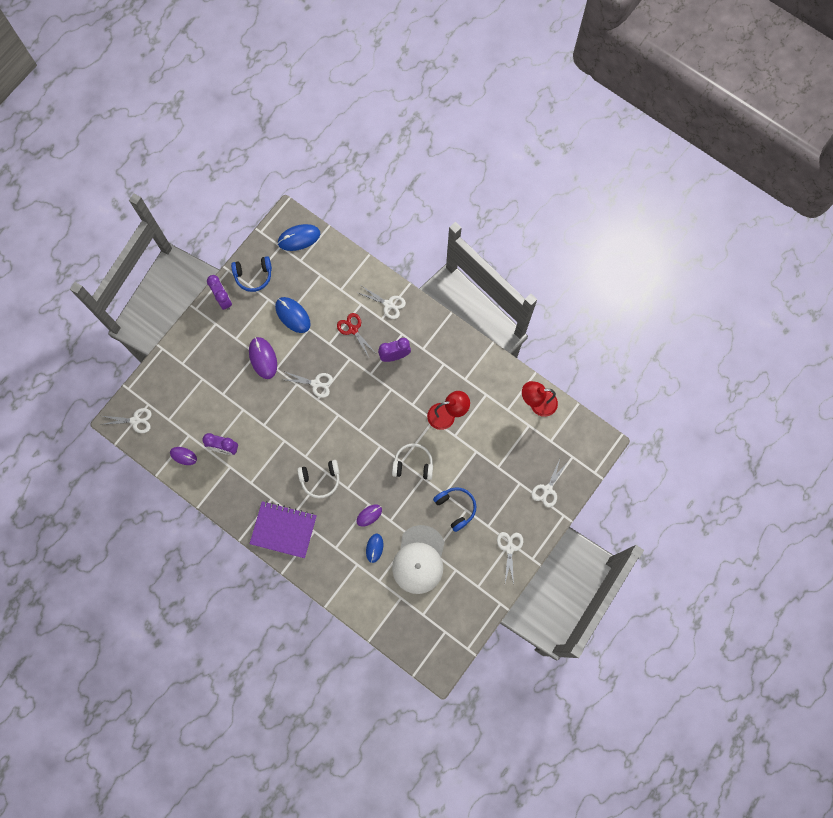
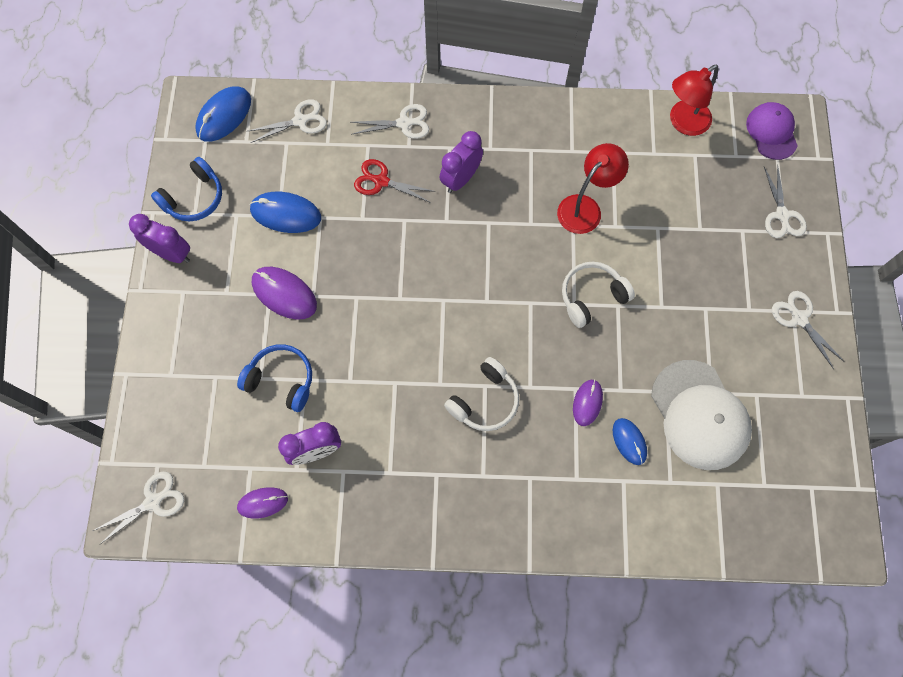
camera: 35 degrees left, 5 degrees down
purple notebook [250,501,317,558] -> none
white scissors [286,372,333,398] -> white scissors moved to [248,99,327,143]
blue headphones [433,487,476,532] -> blue headphones moved to [237,344,312,412]
none -> purple cap [746,102,798,160]

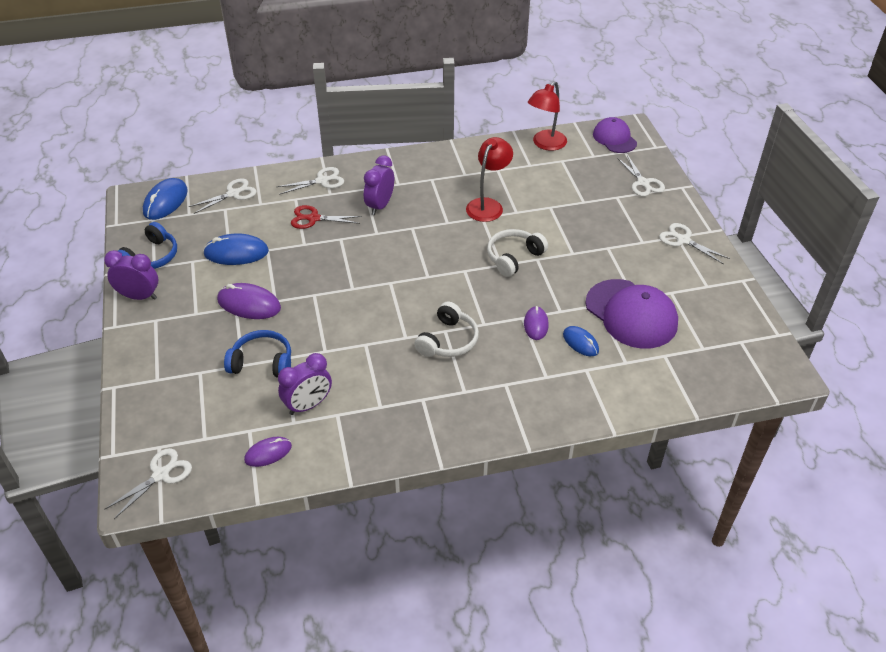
camera: 15 degrees left, 25 degrees down
white cap [651,360,752,470] -> purple cap [585,279,678,349]

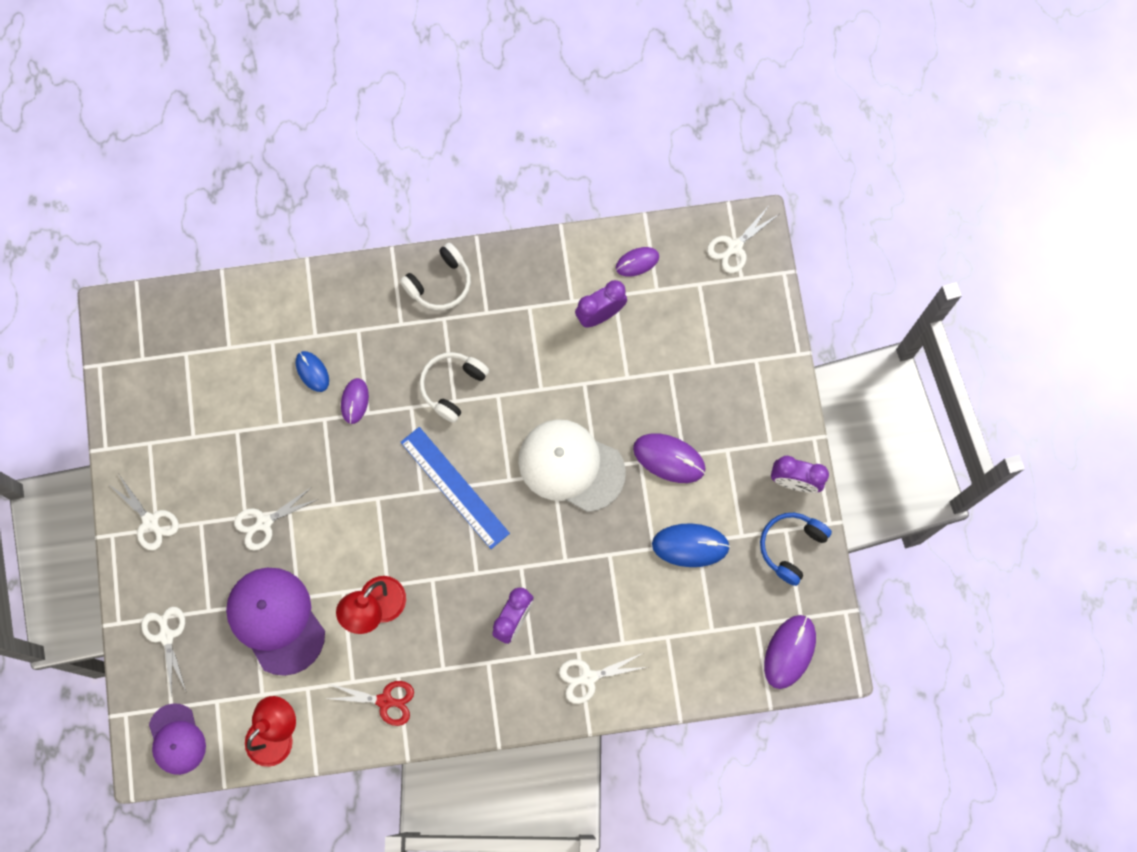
camera: 175 degrees left, 30 degrees up
blue mouse [143,178,188,220] -> purple mouse [764,615,816,689]
white scissors [188,178,257,214] -> white scissors moved to [234,487,318,550]
blue headphones [224,330,291,378] -> none
red scissors [291,205,362,229] -> red scissors moved to [326,681,414,726]
white headphones [487,229,548,277] -> white headphones moved to [400,243,471,310]
purple cap [585,279,678,349] -> purple cap moved to [226,568,325,676]
none -> blue ruler [401,427,510,549]
none -> white cap [518,419,626,512]

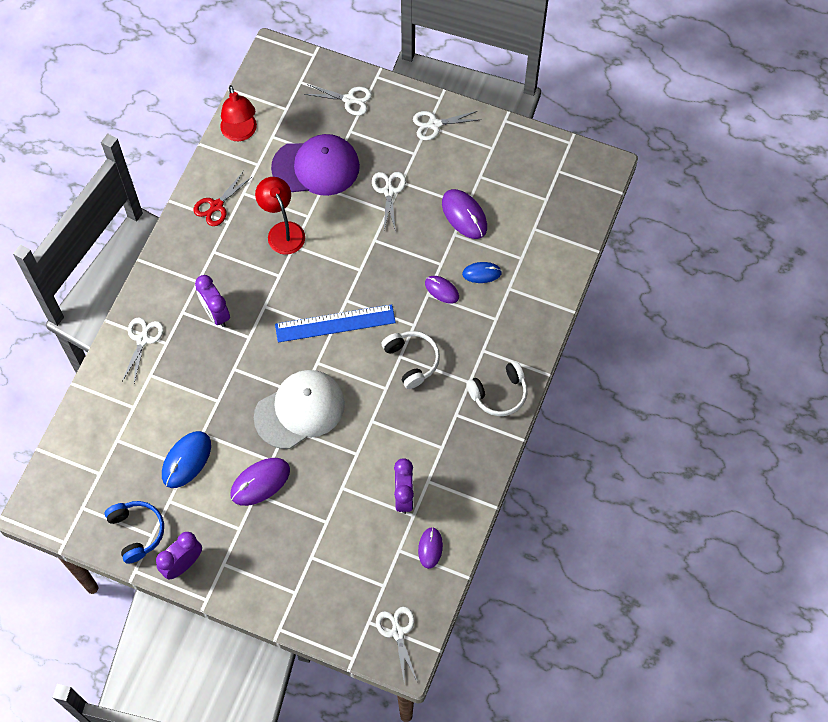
camera: 120 degrees right, 10 degrees down
purple cap [149,703,206,775] -> none
white headphones [400,243,471,310] -> white headphones turned 105 degrees counterclockwise [466,361,528,416]
purple mouse [764,615,816,689] -> purple mouse moved to [442,189,487,239]

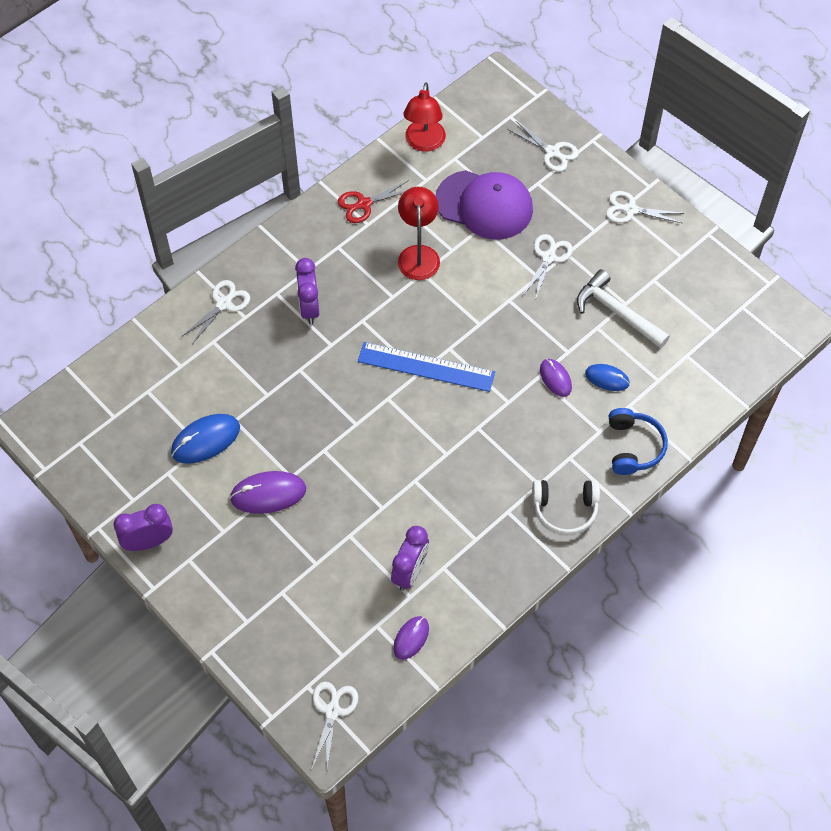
camera: 25 degrees right, 5 degrees down
blue headphones [105,501,164,564] -> blue headphones moved to [609,408,668,475]
white cap [254,370,345,449] -> none
white headphones [382,331,440,389] -> none
purple mouse [442,189,487,239] -> white hammer [577,269,670,348]

